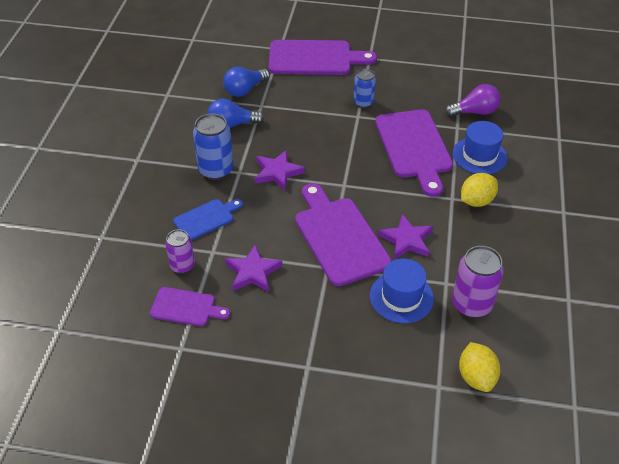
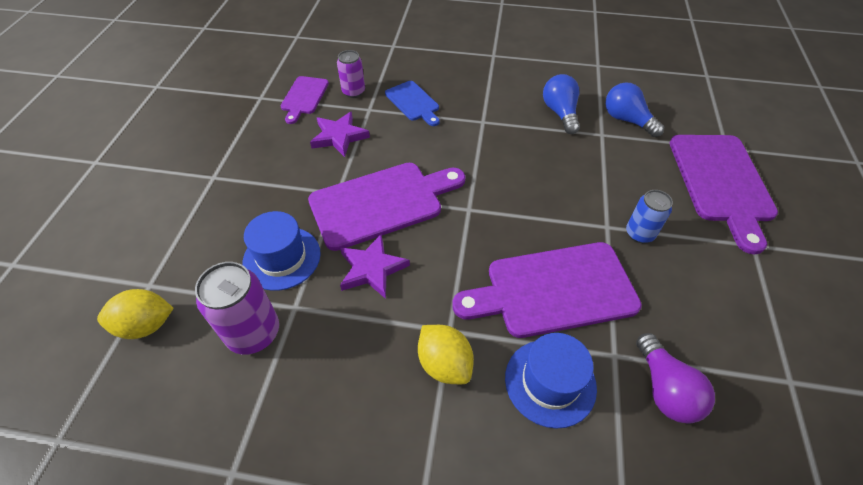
camera: 90 degrees right, 5 degrees up
blue can [193,114,233,180] -> none
purple star [255,150,305,190] -> none

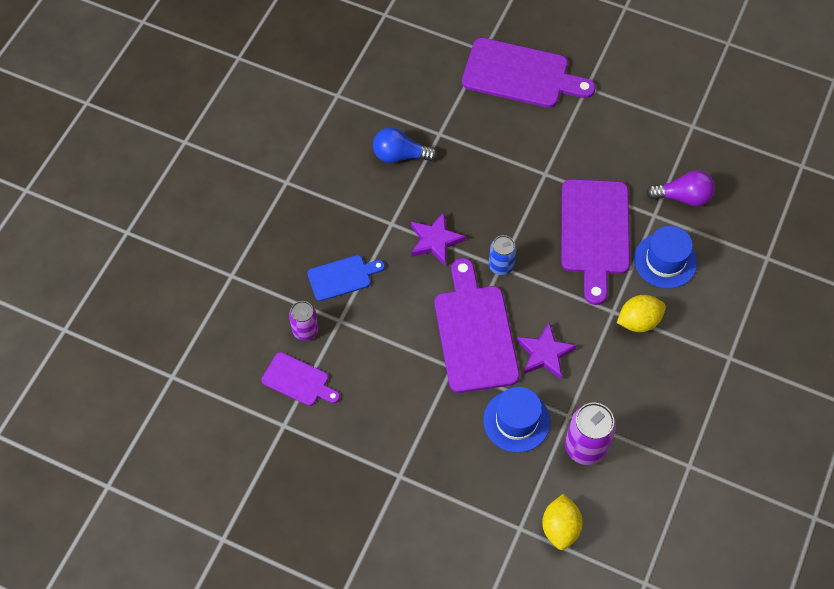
camera: 75 degrees left, 10 degrees up
purple star [310,111,370,157] -> purple star moved to [411,212,466,265]
blue light bulb [605,82,664,137] -> none
blue can [626,190,673,243] -> blue can moved to [489,235,517,275]

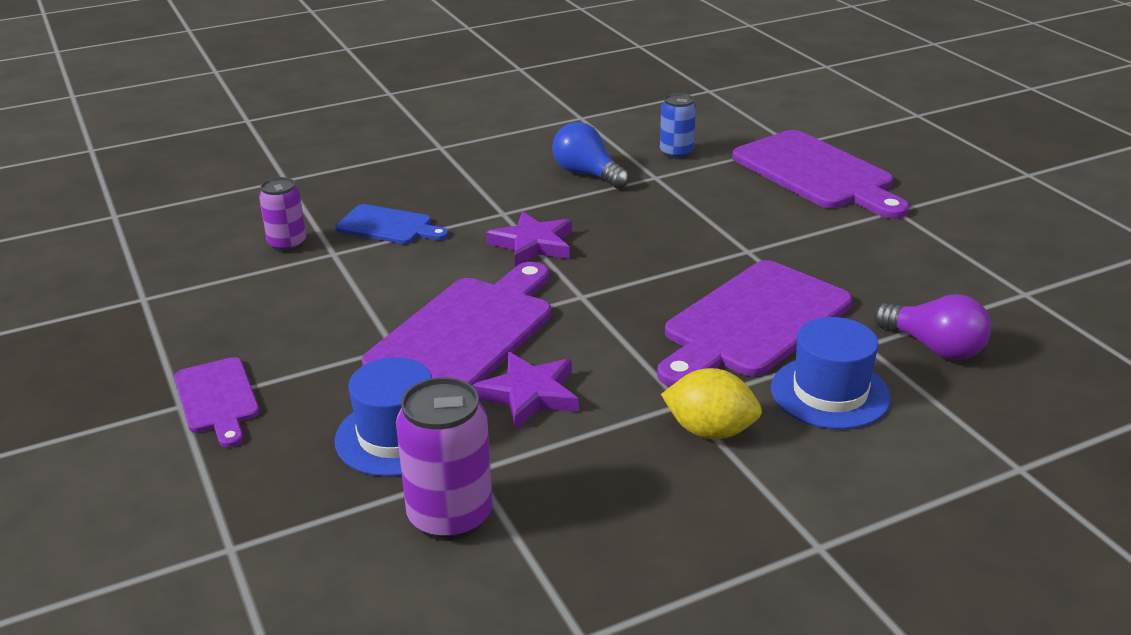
camera: 40 degrees right, 30 degrees down
purple cutting board [261,352,340,406] -> purple cutting board moved to [174,357,260,448]
blue can [489,235,517,275] -> blue can moved to [660,93,696,159]
yellow lemon [542,494,583,550] -> none

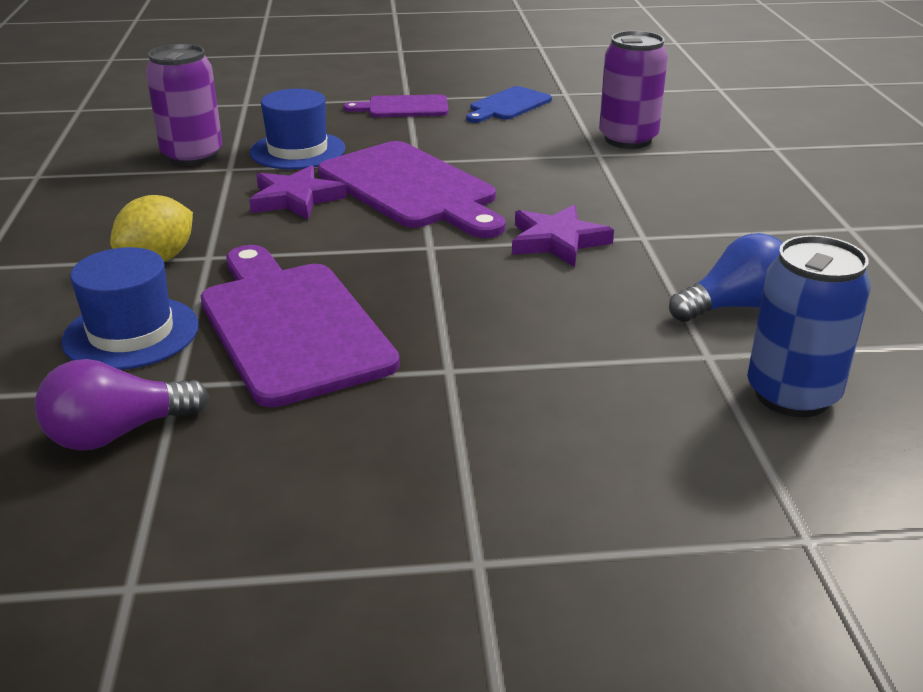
camera: 110 degrees right, 0 degrees up
purple can [259,177,306,252] -> purple can [599,31,668,149], size x1.58
blue cutting board [336,204,449,244] -> blue cutting board moved to [466,86,552,123]
blue can [660,93,696,159] -> blue can [747,235,871,417], size x1.58
purple cutting board [732,130,910,219] -> none

